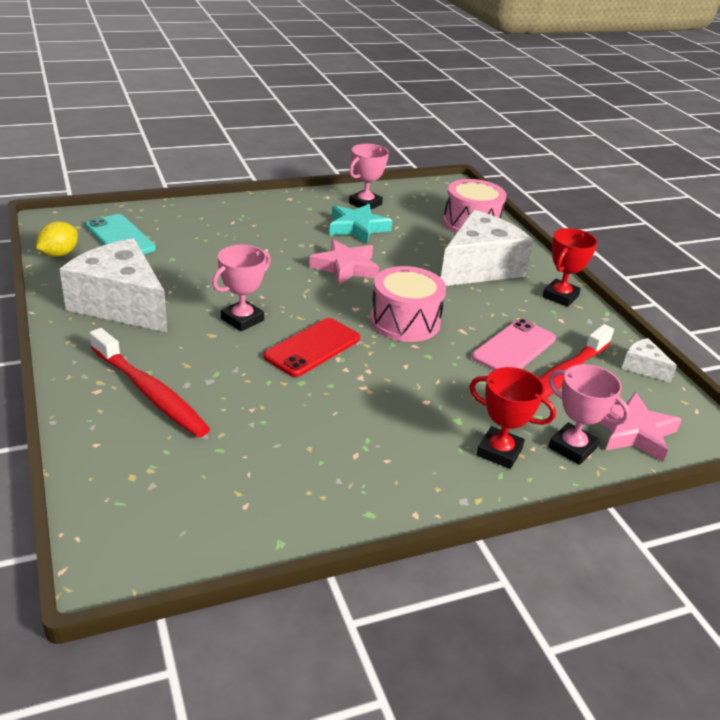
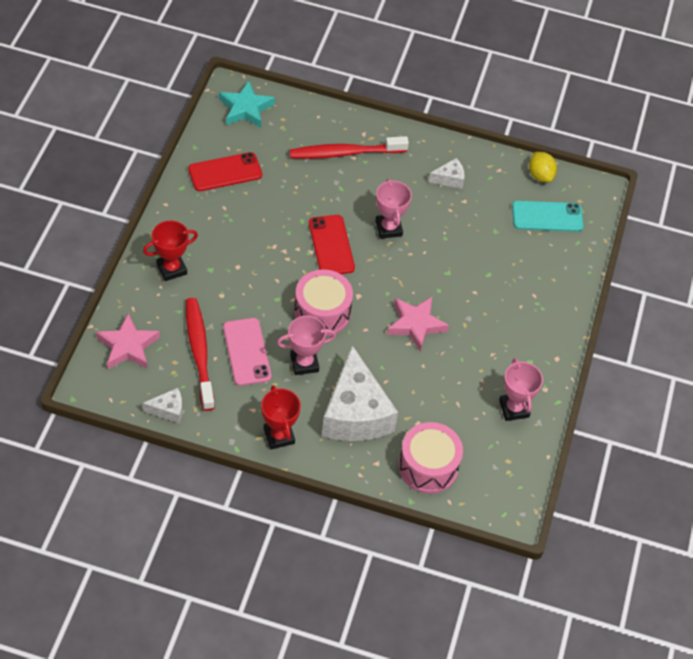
camera: 125 degrees right, 20 degrees up
white cheese [59,238,167,332] -> white cheese [429,158,465,189], size x0.43
turquoise star [329,204,392,244] -> turquoise star moved to [219,81,275,128]
pink trophy [548,364,630,465] -> pink trophy moved to [277,316,336,375]
none -> red phone [188,152,262,191]

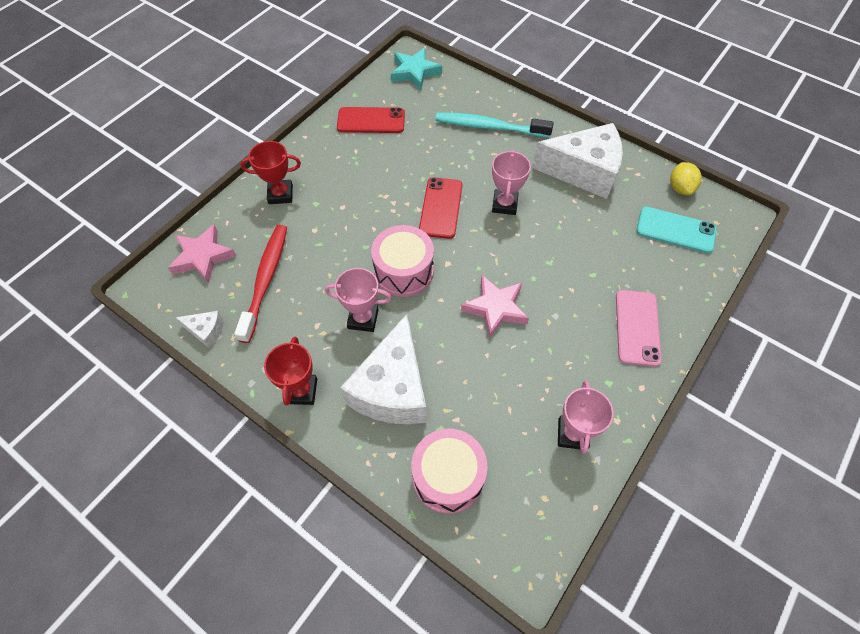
camera: 25 degrees right, 5 degrees up
pink phone [223,318,271,386] -> pink phone moved to [616,290,662,367]
red toothbrush [289,136,409,159] -> turquoise toothbrush [435,112,553,138]
white cheese [429,158,465,189] -> white cheese [532,123,623,199], size x2.30

